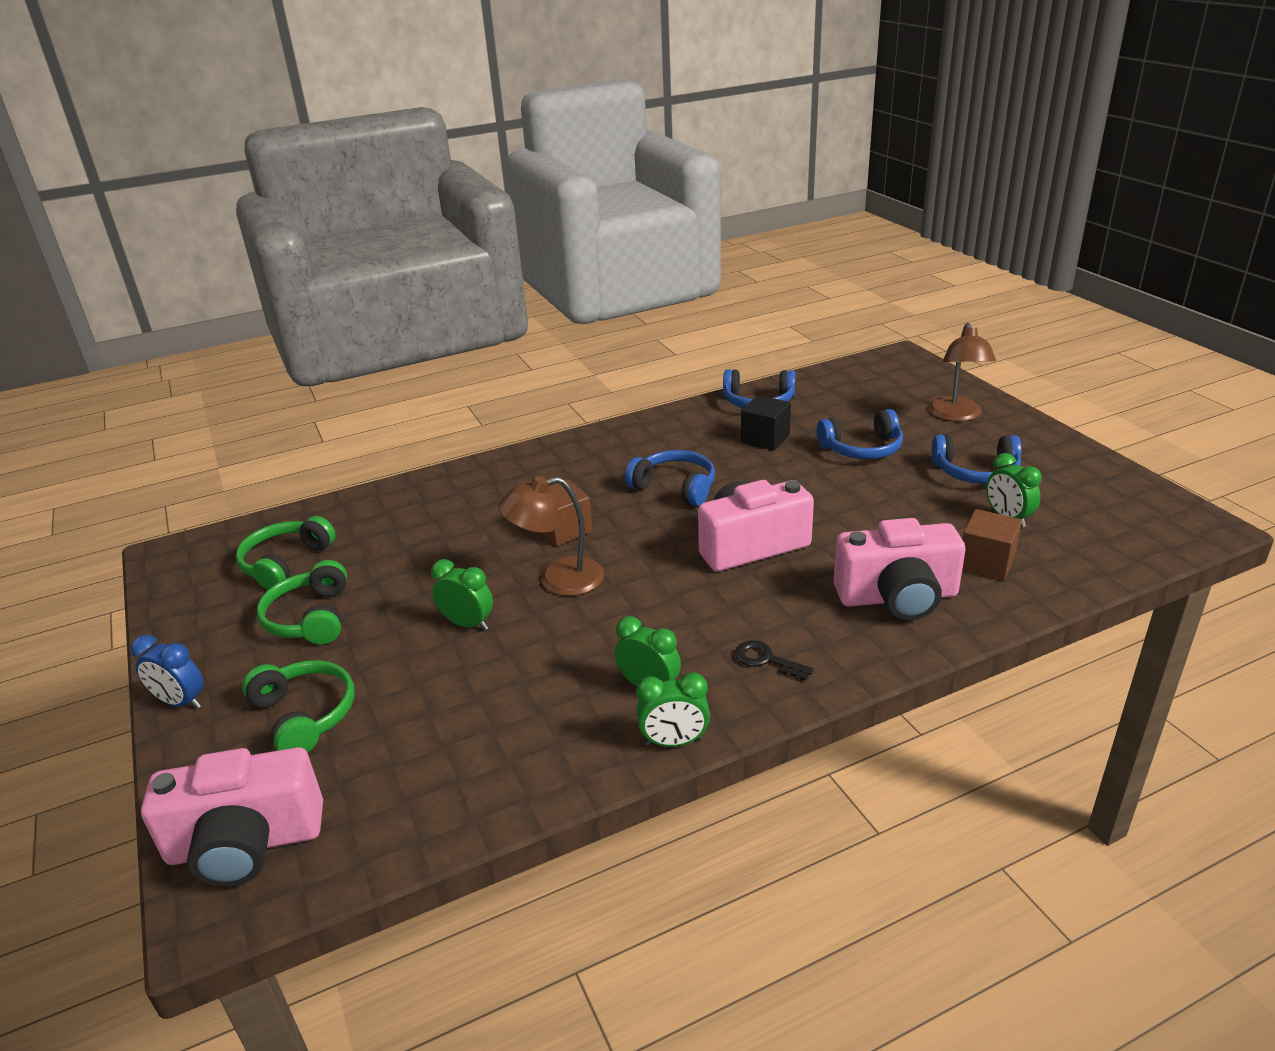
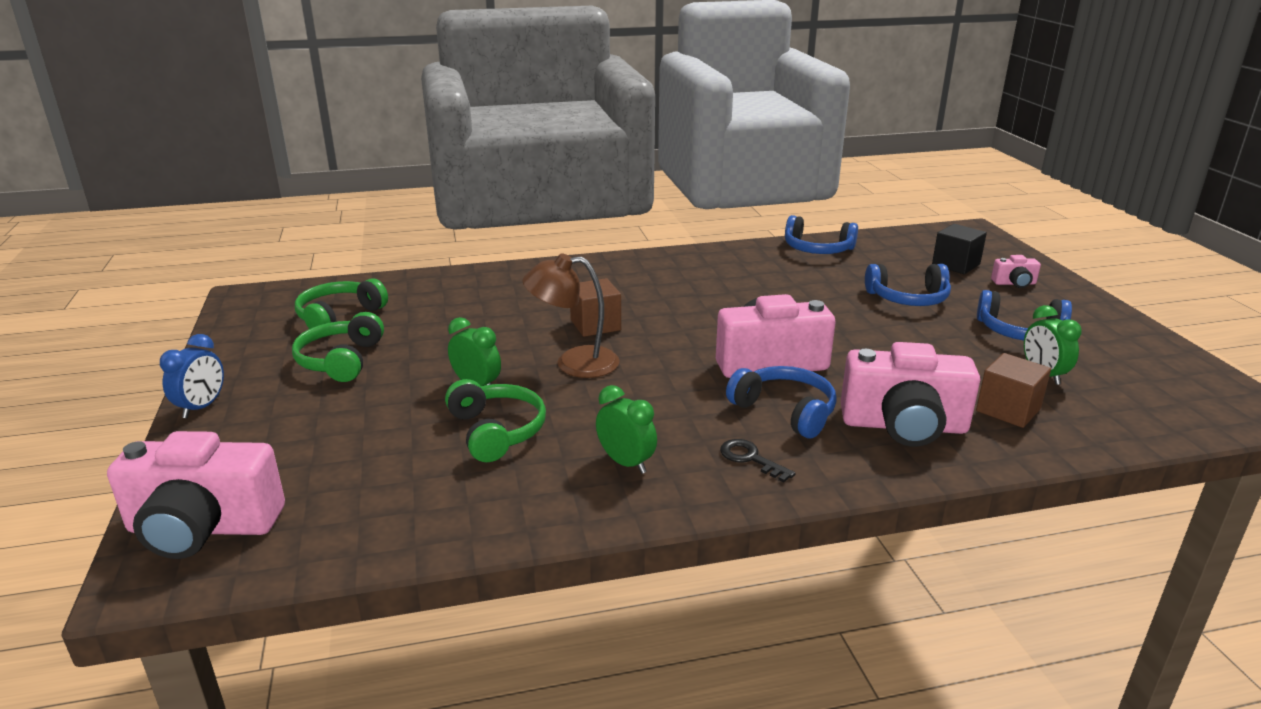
camera: 10 degrees right, 5 degrees down
blue clock [131,635,204,709] -> blue clock turned 105 degrees counterclockwise [160,334,224,418]
green headphones [242,660,354,753] -> green headphones moved to [445,379,546,462]
blue headphones [625,450,715,506] -> blue headphones moved to [726,366,837,438]
green clock [636,672,710,747] -> none
black cube [741,395,791,451] -> black cube moved to [932,224,987,274]
brown lamp [929,323,996,422] -> pink camera [991,255,1041,288]

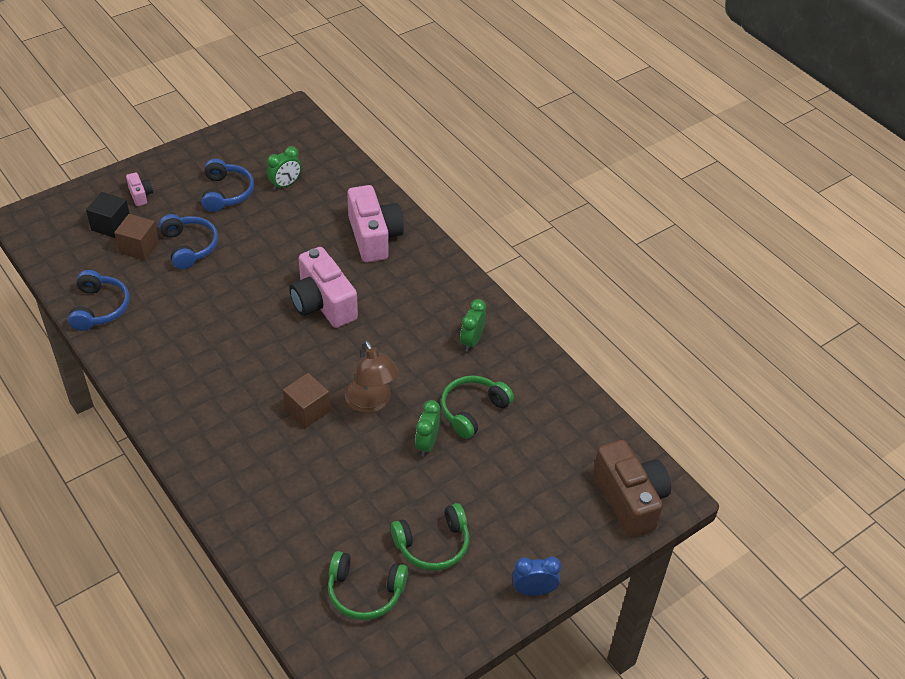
camera: 115 degrees left, 20 degrees up
pink camera [107,431,285,559] -> brown camera [593,440,671,538]
black key [720,439,796,483] -> none
blue headphones [726,366,837,438] -> none
brown cube [976,353,1051,428] -> brown cube moved to [114,214,159,260]

